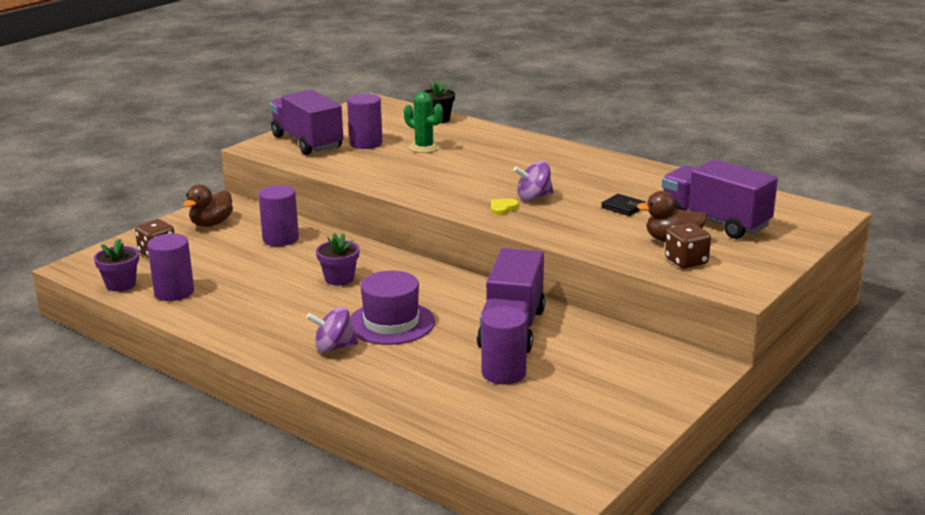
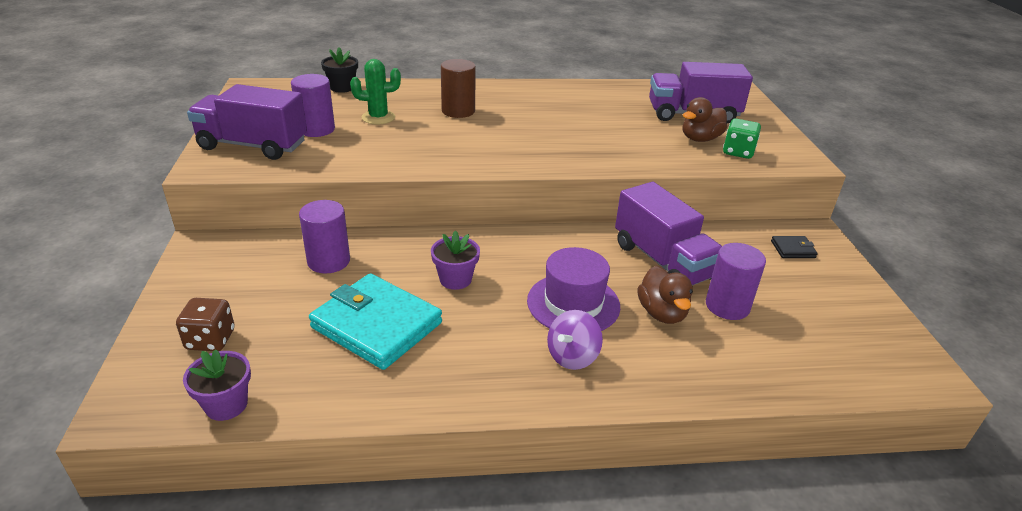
camera: 45 degrees left, 10 degrees up
purple cylinder [147,234,194,301] -> none
brown duck [183,184,233,227] -> brown duck moved to [637,266,693,324]
yellow heart [491,199,519,216] -> none
purple spinning top [513,161,554,201] -> none
black wallet [601,194,646,216] -> black wallet moved to [771,236,818,258]
brown dice [665,223,711,268] -> green dice [723,118,761,159]
none -> turquoise wallet [309,274,442,370]
none -> brown cylinder [441,59,476,118]

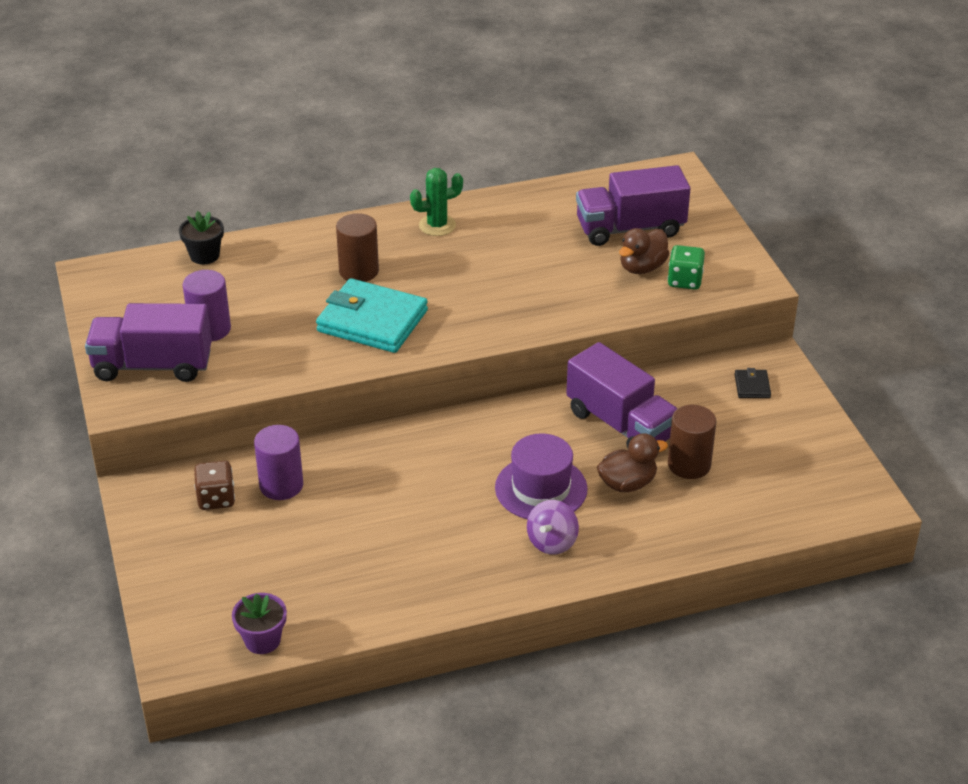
camera: 10 degrees left, 5 degrees up
brown dice [176,298,235,351] -> brown dice moved to [194,461,235,510]
turquoise wallet [309,274,442,370] -> turquoise wallet moved to [316,278,428,353]
green cactus [350,59,401,125] -> green cactus moved to [410,168,463,236]
purple flower pot [431,230,480,290] -> none
brown duck [637,266,693,324] -> brown duck turned 90 degrees counterclockwise [597,433,668,492]
purple cylinder [706,243,766,320] -> brown cylinder [668,405,716,479]
black wallet [771,236,818,258] -> black wallet turned 75 degrees counterclockwise [735,368,771,398]

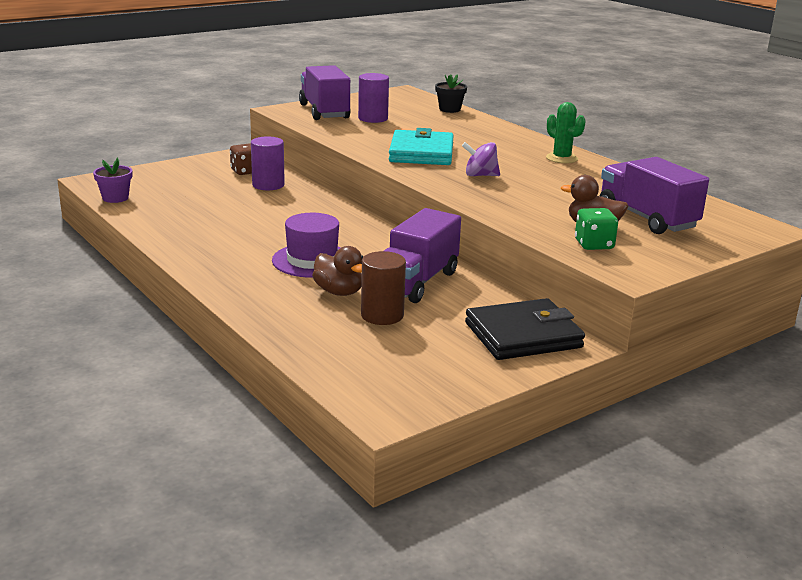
camera: 70 degrees right, 15 degrees down
brown cylinder [336,213,379,282] -> none
purple spinning top [527,500,579,555] -> purple spinning top moved to [462,142,500,176]
black wallet [735,368,771,398] -> black wallet [465,298,585,360], size x2.36

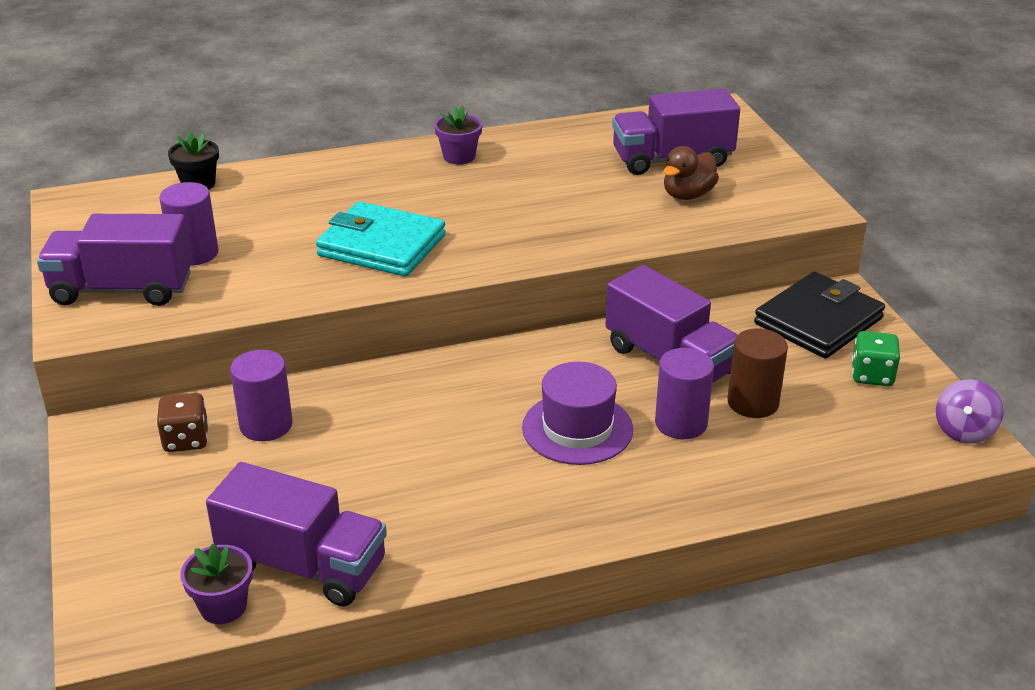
camera: 70 degrees left, 10 degrees up
brown duck [312,246,363,296] -> purple cylinder [655,348,714,439]
purple spinning top [462,142,500,176] -> purple spinning top moved to [936,379,1003,443]
black wallet [465,298,585,360] -> black wallet turned 45 degrees clockwise [754,272,885,359]
green cactus [546,102,586,163] -> purple flower pot [434,106,482,165]
green dice [575,208,618,250] -> green dice moved to [852,331,901,386]
none -> purple truck [206,462,387,607]

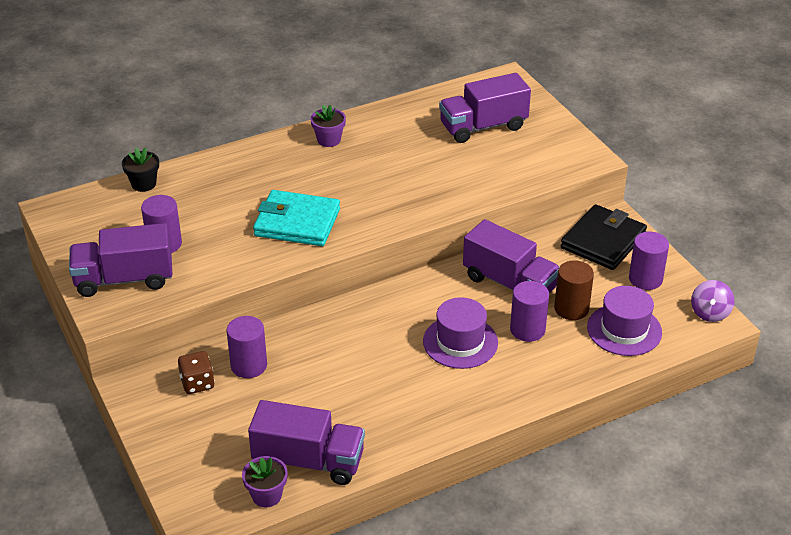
camera: 10 degrees left, 5 degrees up
brown duck [663,146,719,200] -> none
green dice [852,331,901,386] -> purple cylinder [629,232,669,290]
none -> purple hat [587,286,662,356]

